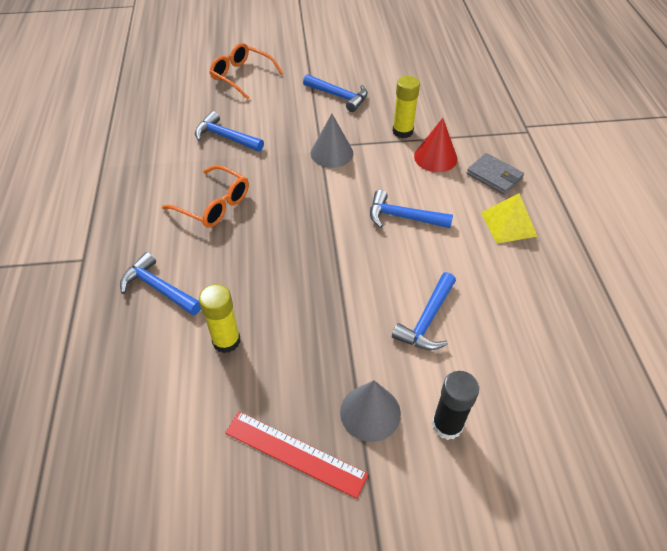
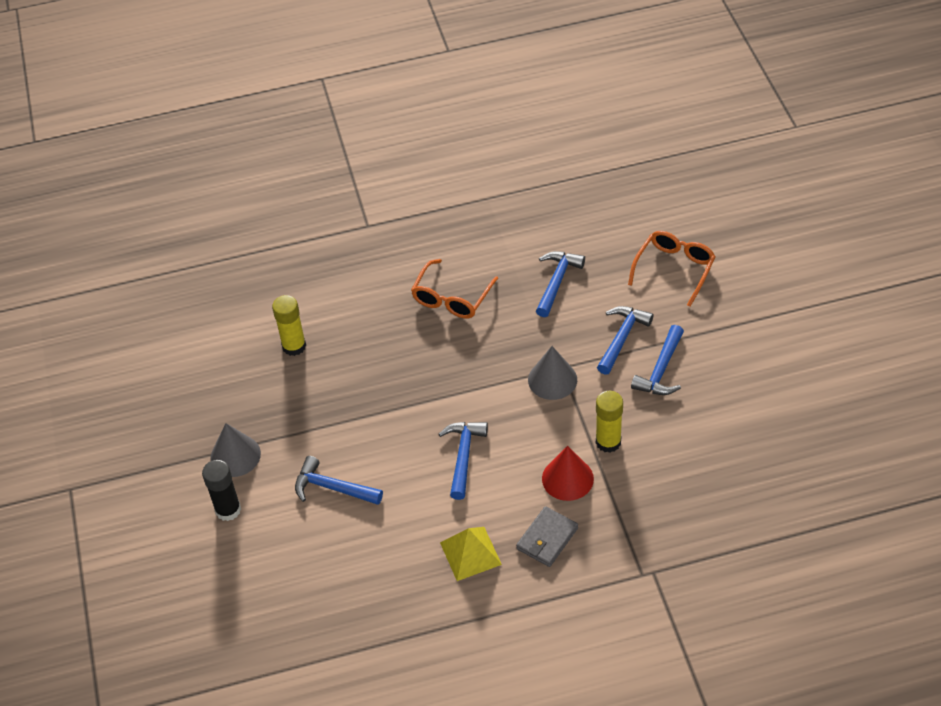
camera: 85 degrees right, 0 degrees up
blue hammer [120,252,201,315] -> blue hammer moved to [597,306,654,375]
red ruler [225,411,368,499] -> none

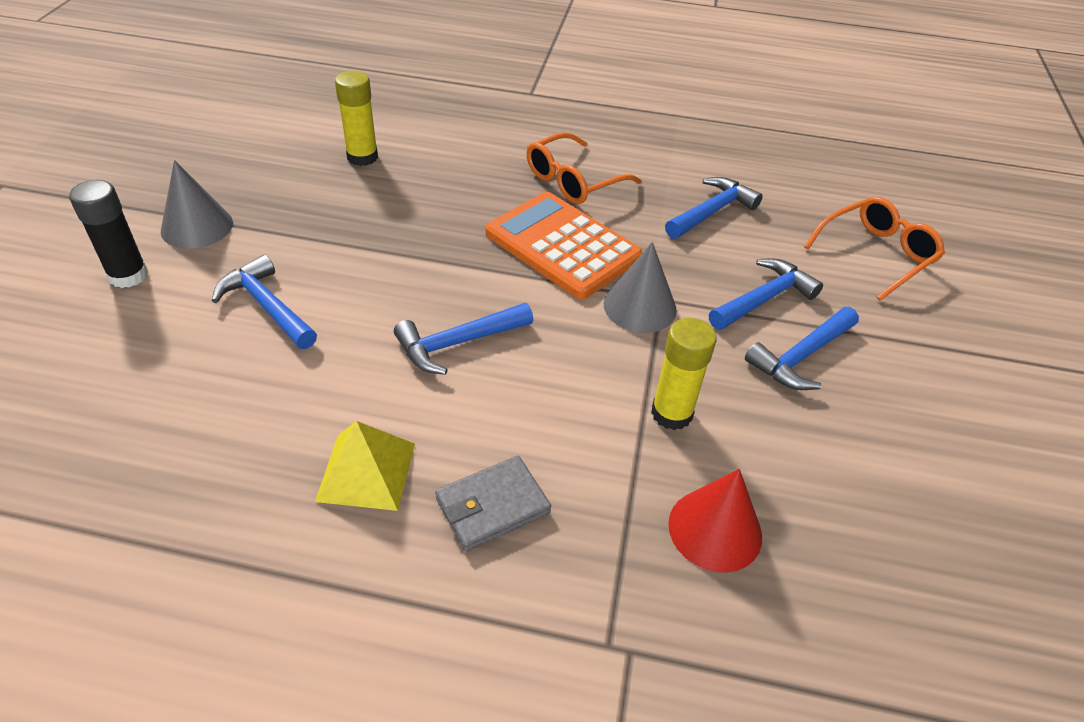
camera: 20 degrees right, 5 degrees down
blue hammer [439,422,488,500] -> blue hammer turned 150 degrees counterclockwise [394,303,533,375]
red cone [542,446,594,501] -> red cone moved to [668,469,762,573]
none -> orange calculator [486,192,643,299]

